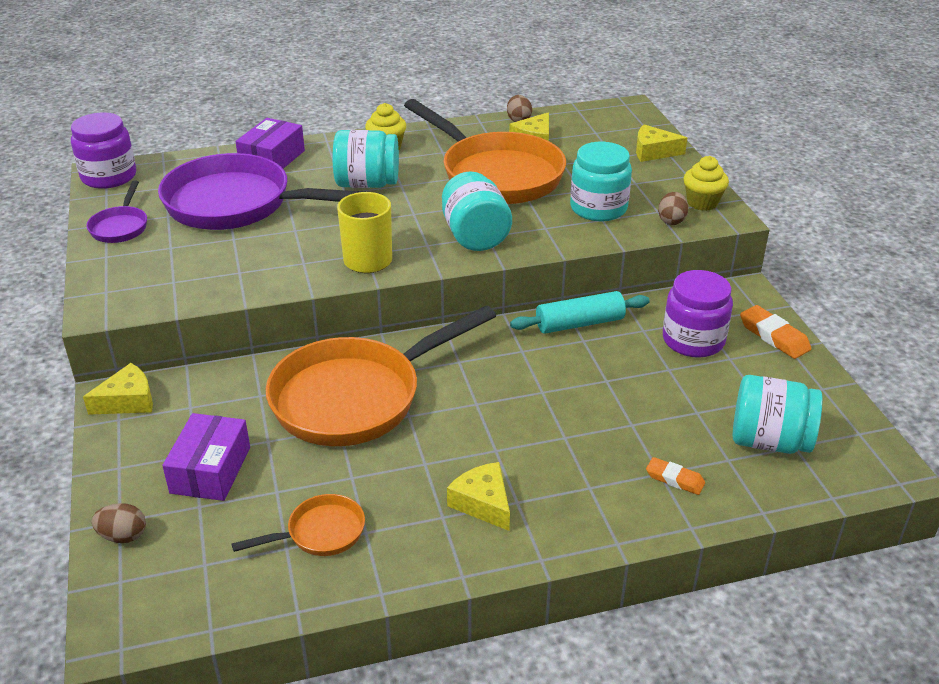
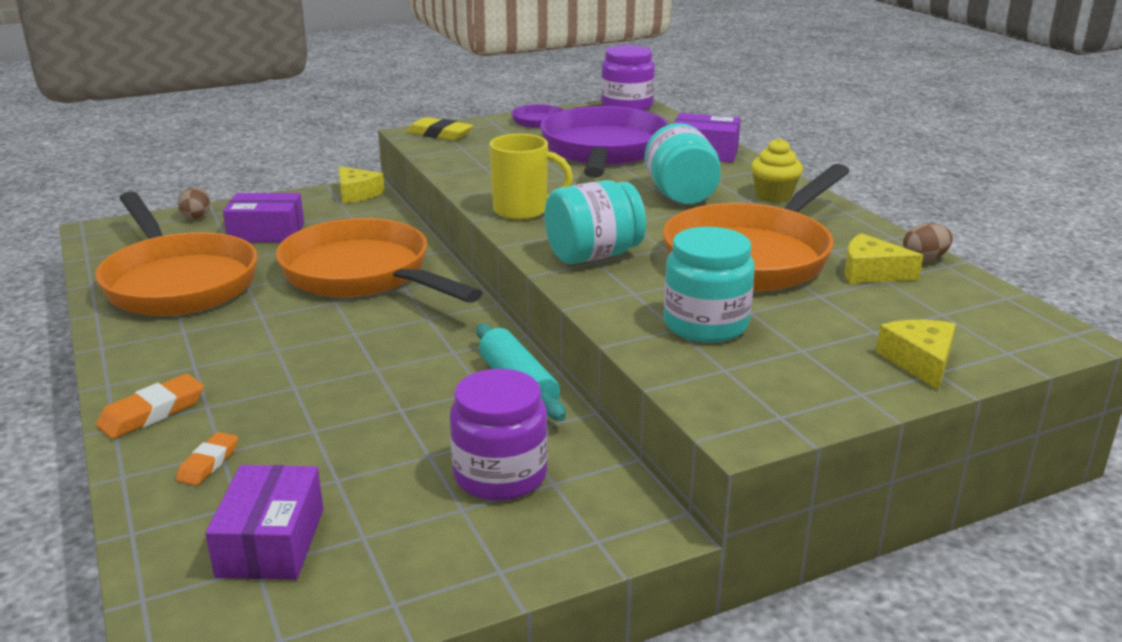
camera: 80 degrees right, 10 degrees down
orange pan [232,494,365,556] -> orange pan [95,192,258,316], size x2.23
yellow cheese [447,462,510,531] -> none
brown egg [658,192,689,225] -> none
yellow cupcake [683,156,729,211] -> none
turquoise jar [733,375,823,454] -> purple box [205,465,323,580]
orange eraser [740,305,811,359] -> orange eraser moved to [96,374,204,439]
none -> yellow eraser [406,117,473,141]

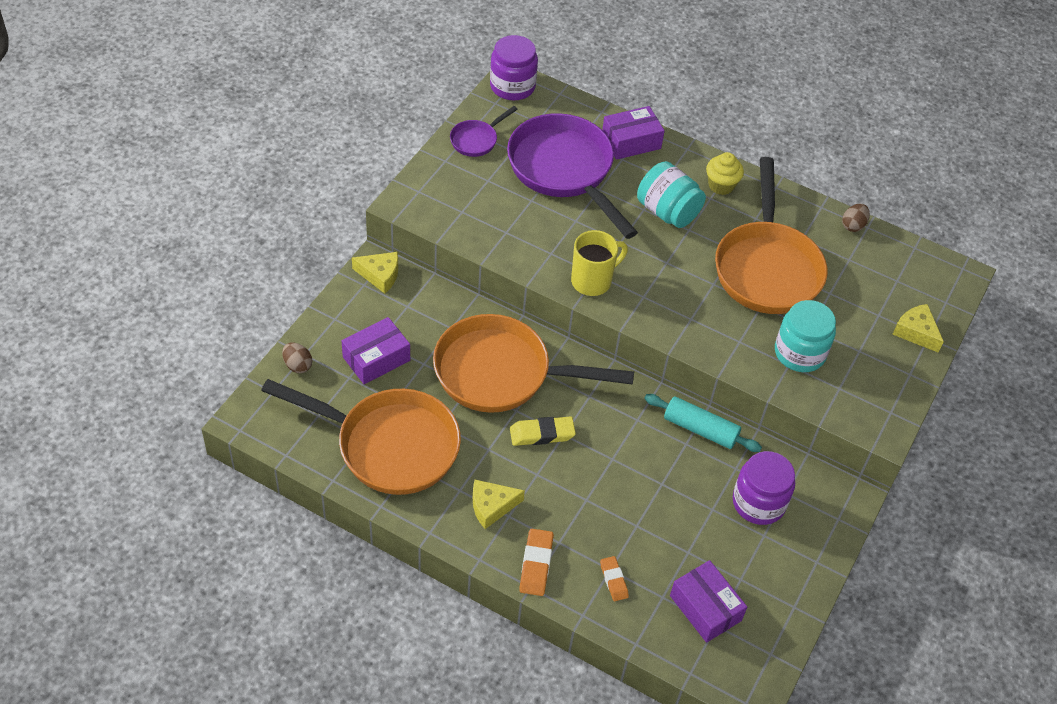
camera: 40 degrees left, 25 degrees up
yellow eraser [406,117,473,141] -> yellow eraser moved to [510,417,576,446]
turquoise jar [545,180,646,264] -> none
yellow cheese [845,233,923,283] -> yellow cheese moved to [473,480,525,529]

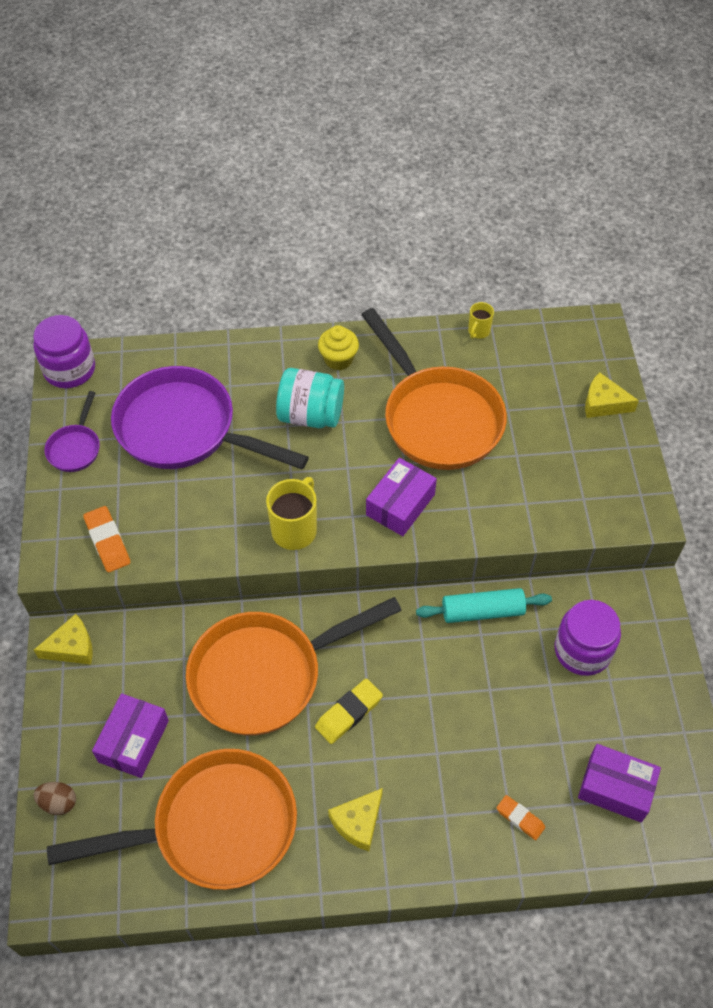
camera: 30 degrees left, 5 degrees up
orange eraser [519,529,554,596] -> orange eraser moved to [83,506,131,572]
purple box [602,106,665,160] -> purple box moved to [366,458,437,536]
turquoise jar [775,300,836,372] -> none
brown egg [842,204,870,232] -> yellow mug [468,302,494,339]

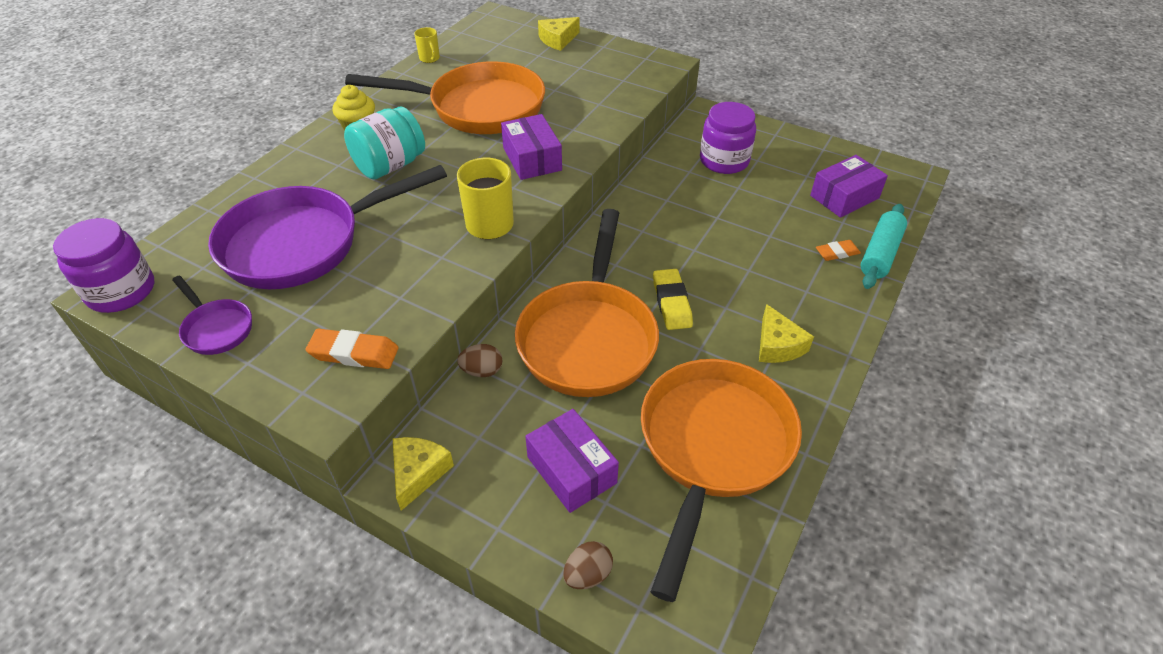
camera: 55 degrees left, 10 degrees down
turquoise rolling pin [416,588,552,623] -> turquoise rolling pin moved to [860,204,907,289]
none -> brown egg [457,344,503,377]

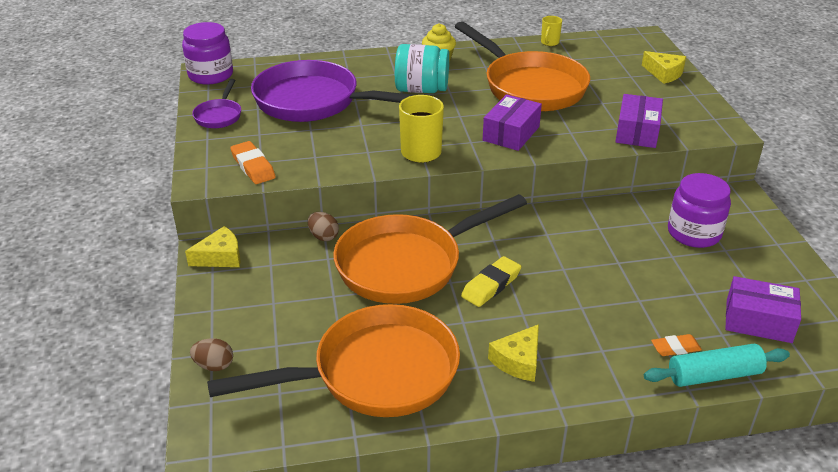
camera: 50 degrees right, 10 degrees down
purple box [525,409,619,513] -> purple box moved to [615,94,663,148]
yellow cheese [538,17,580,51] -> yellow cheese turned 150 degrees counterclockwise [642,51,686,84]
orange eraser [816,240,861,261] -> orange eraser turned 45 degrees counterclockwise [651,334,702,356]

